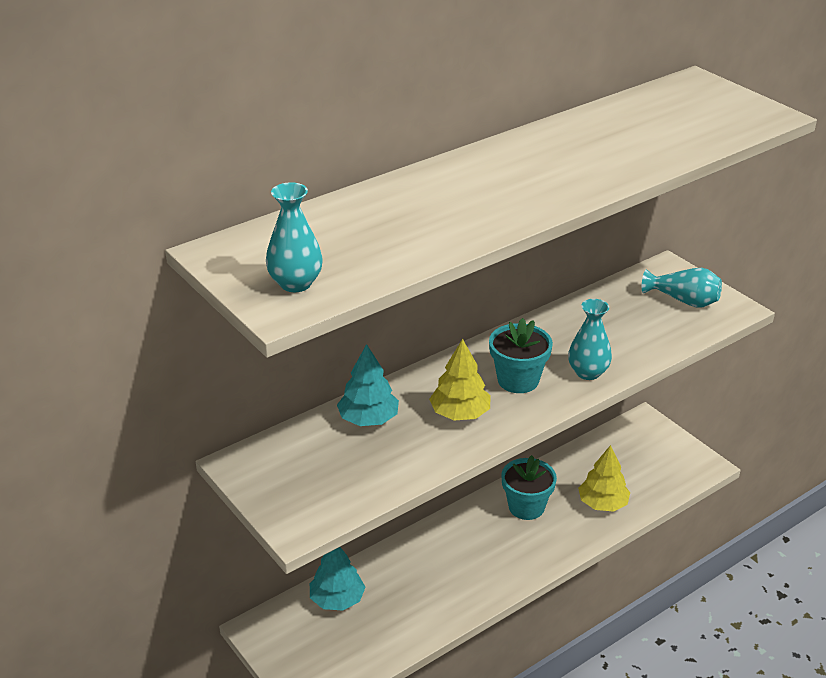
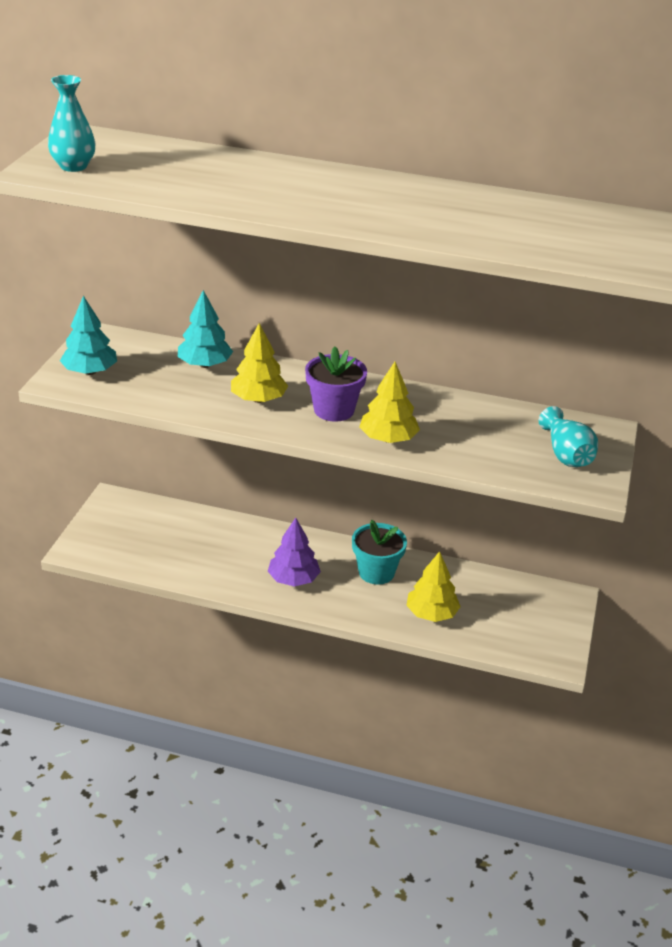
camera: 50 degrees right, 0 degrees up
turquoise tree [310,547,366,611] -> turquoise tree moved to [60,296,117,375]
turquoise flower pot [489,318,553,393] -> purple flower pot [305,347,367,422]
turquoise vase [568,299,612,380] -> yellow tree [359,362,420,443]
none -> purple tree [268,518,321,587]

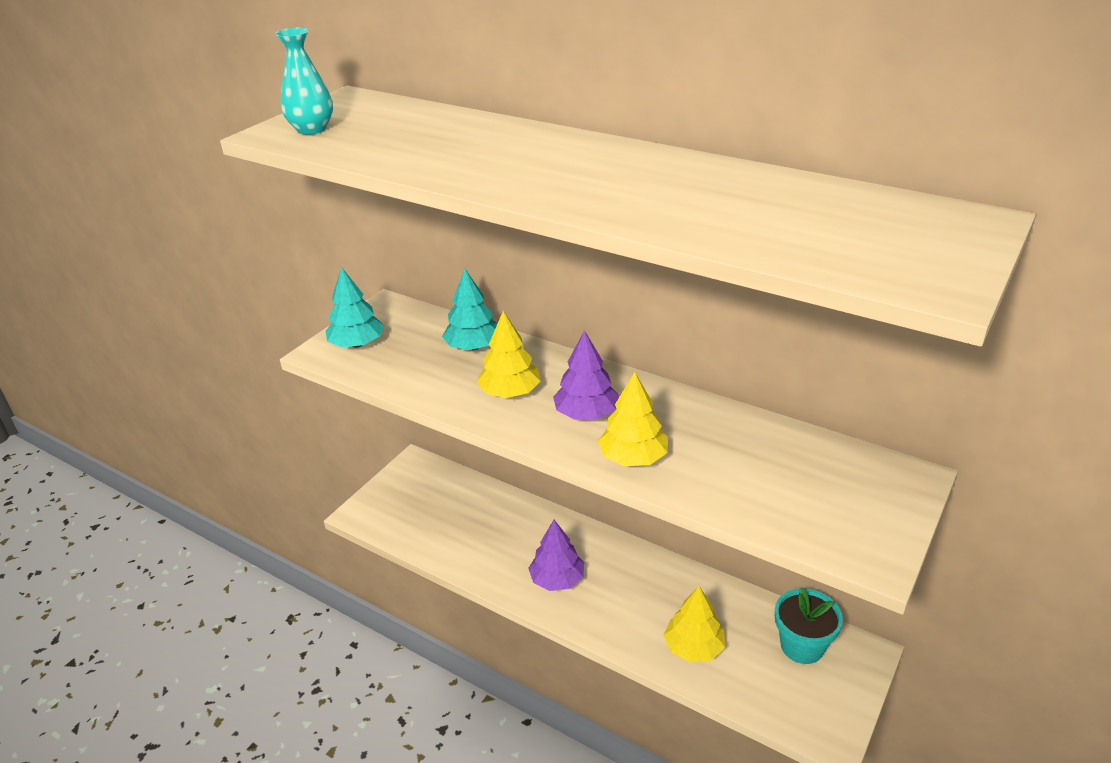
camera: 20 degrees right, 0 degrees up
purple flower pot [305,347,367,422] -> purple tree [553,330,619,420]
turquoise flower pot [352,520,407,585] -> turquoise flower pot moved to [775,588,843,664]
turquoise vase [539,406,598,467] -> none

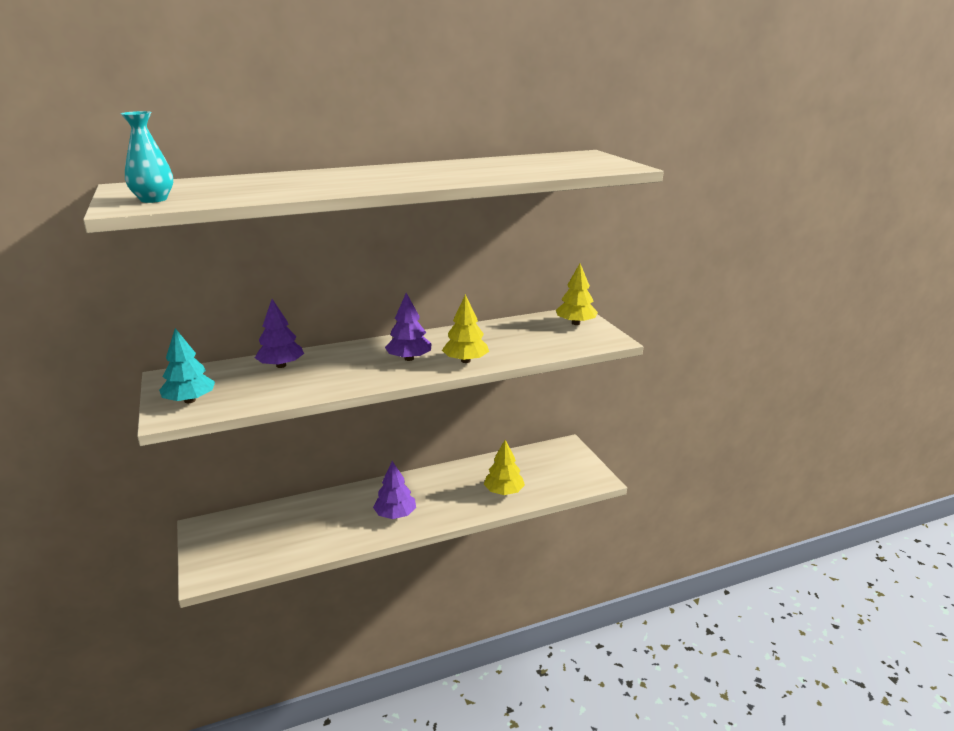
camera: 55 degrees left, 10 degrees down
turquoise tree [442,269,498,350] -> purple tree [255,299,304,368]
yellow tree [477,311,541,398] -> yellow tree moved to [556,264,598,325]
turquoise flower pot [775,588,843,664] -> none

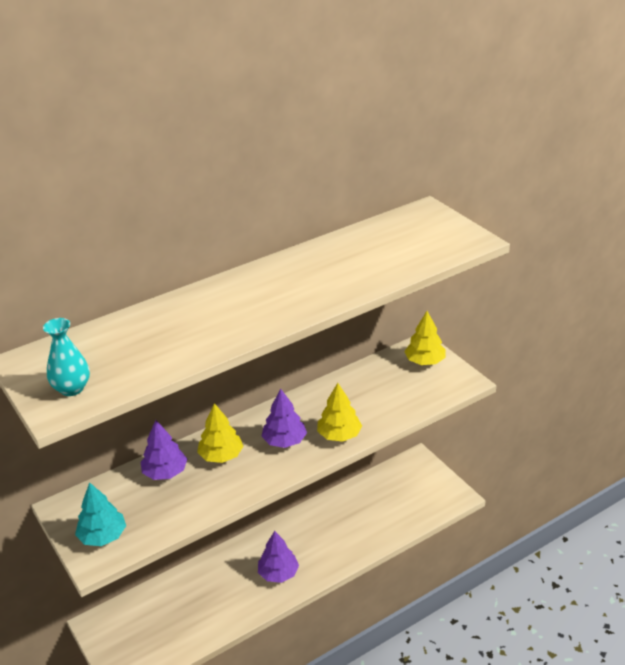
camera: 10 degrees left, 10 degrees up
yellow tree [484,440,525,495] -> yellow tree moved to [197,403,243,463]

